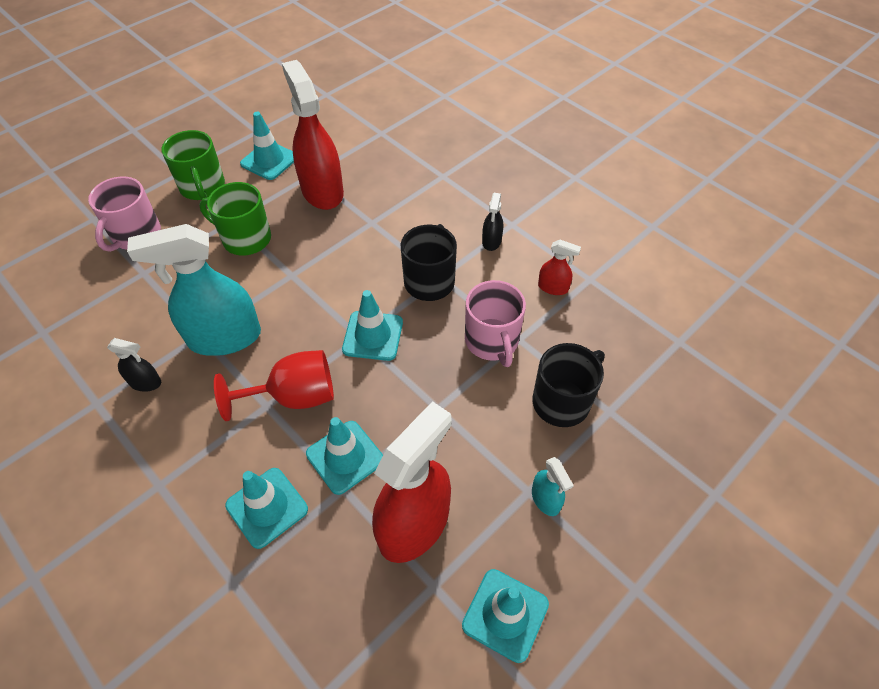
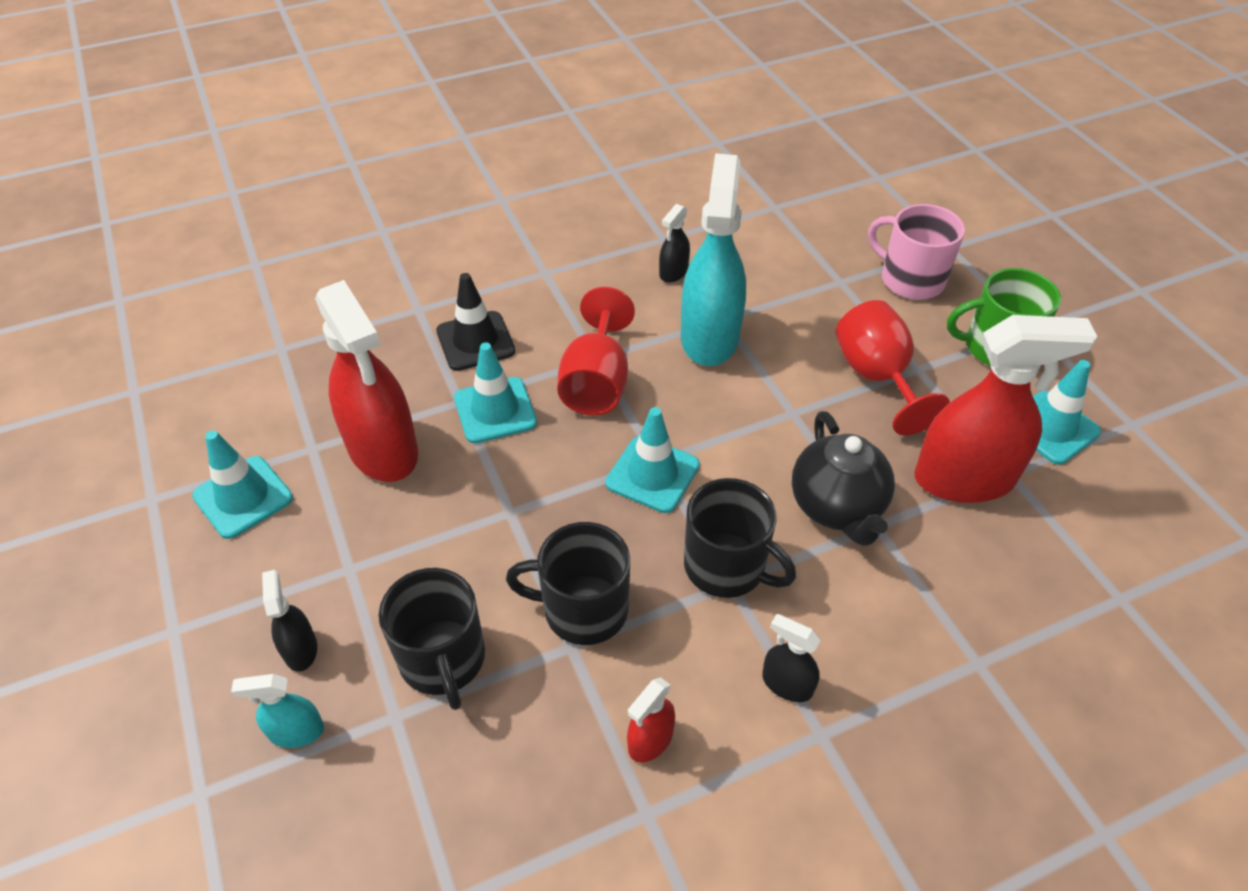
camera: 110 degrees right, 5 degrees down
green mug [199,182,271,256] -> red goblet [836,300,950,435]
turquoise traffic cone [225,468,308,549] -> black traffic cone [436,273,515,371]
pink mug [465,280,526,367] -> black mug [506,522,630,645]
turquoise spray bottle [532,457,574,516] -> turquoise spray bottle moved to [231,674,324,748]
none -> black spray bottle [262,570,317,672]
none -> black teapot [792,411,895,546]

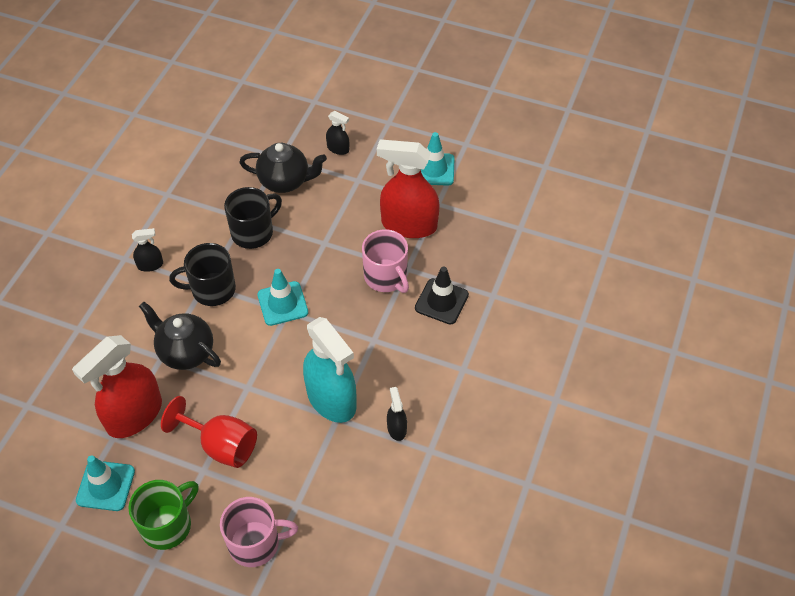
camera: 135 degrees right, 5 degrees up
turquoise spray bottle [231,674,324,748] -> none
black mug [379,568,485,710] -> black teapot [239,143,327,193]
turquoise traffic cone [454,342,537,444] -> pink mug [362,229,409,293]
red goblet [557,287,635,416] -> none
red spray bottle [627,677,675,763] -> none

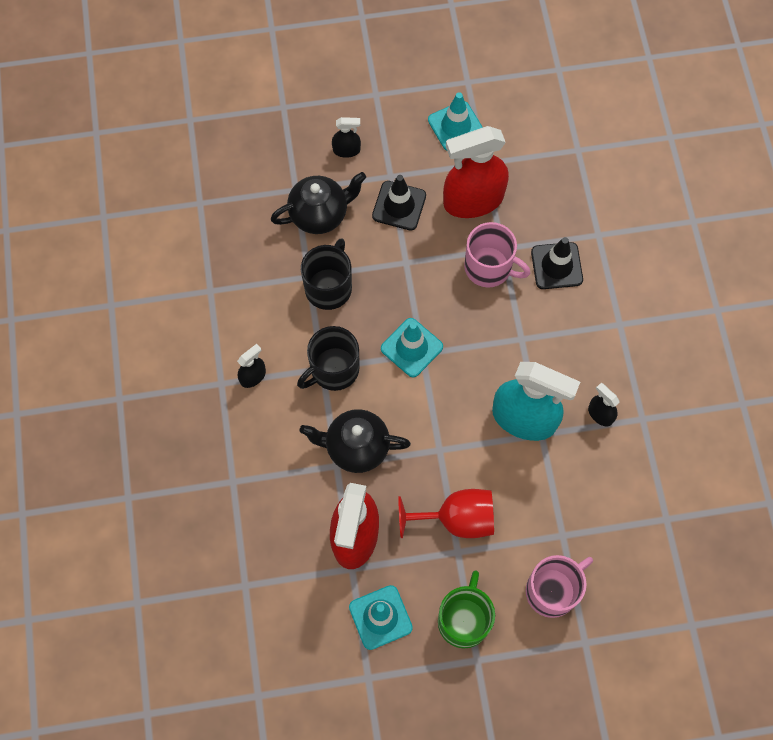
camera: 30 degrees left, 15 degrees up
none -> black traffic cone [372,175,426,231]

